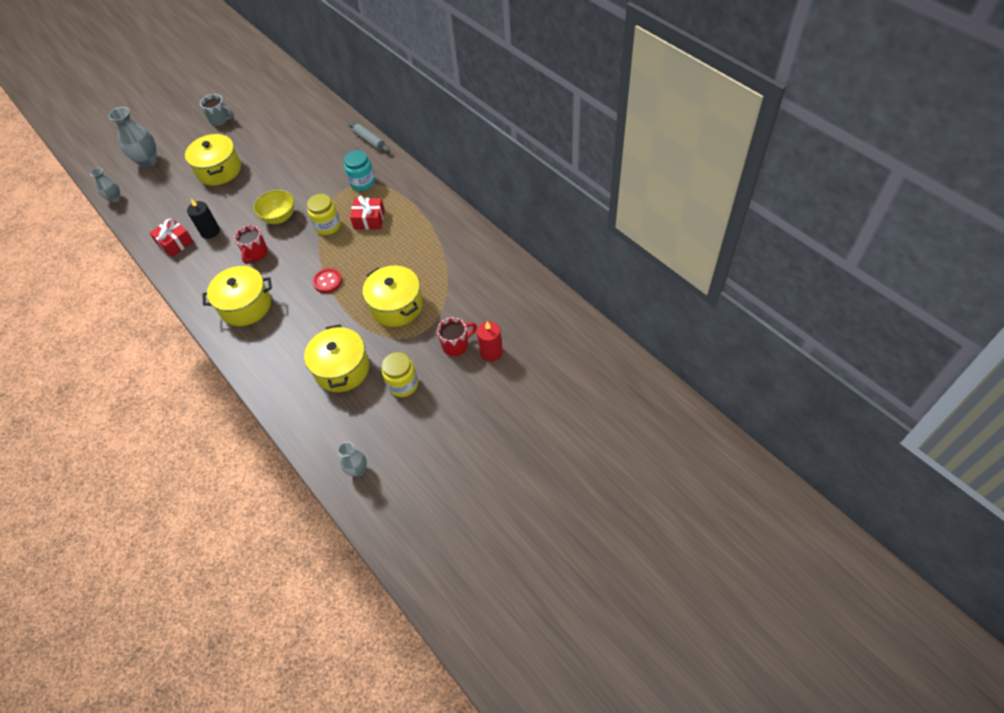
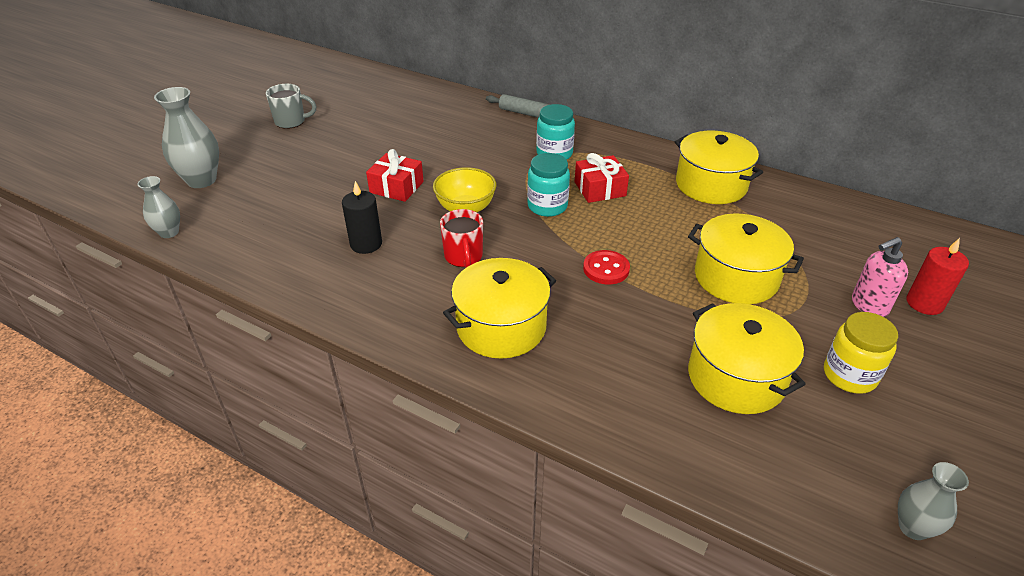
camera: 25 degrees left, 15 degrees down
red gift [149,218,194,257] -> red gift moved to [366,149,424,202]
yellow pot [185,134,241,186] -> yellow pot moved to [675,131,763,204]
yellow jar [307,194,341,235] -> turquoise jar [527,153,570,217]
red mug [437,317,477,356] -> pink soap dispenser [852,237,908,317]

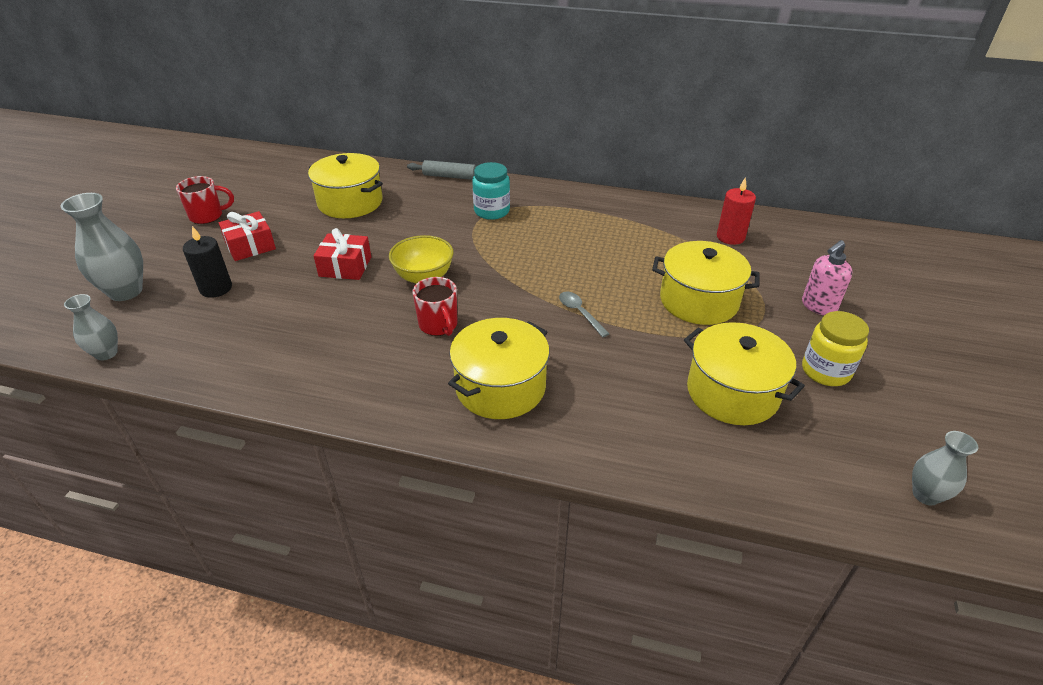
camera: 15 degrees left, 0 degrees up
grey mug [266,84,316,129] -> red mug [176,176,234,224]
black candle [342,181,382,254] -> black candle moved to [183,226,232,298]
turquoise jar [527,153,570,217] -> none
red gift [575,153,629,203] -> red gift moved to [219,211,276,261]
red button [583,250,630,284] -> grey spoon [559,292,609,337]
yellow pot [675,131,763,204] -> yellow pot moved to [308,153,383,218]
red candle [907,238,969,315] -> red candle moved to [717,177,756,245]

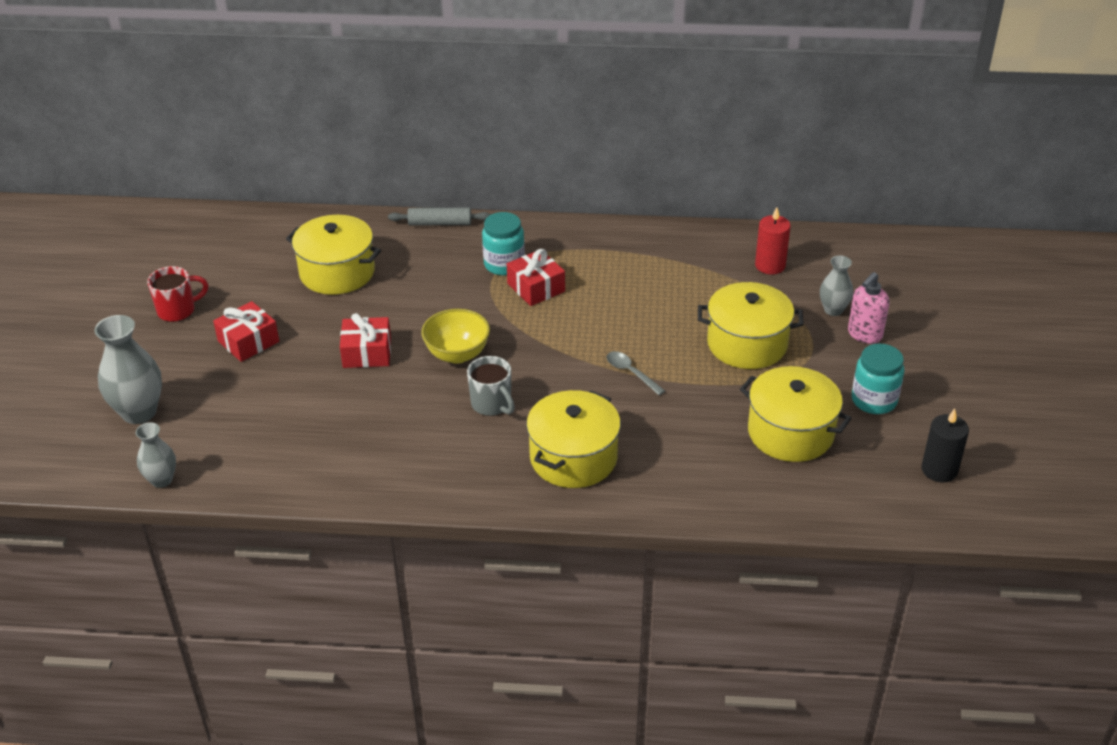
camera: 10 degrees left, 0 degrees up
black candle [183,226,232,298] -> black candle moved to [921,409,969,482]
red mug [413,277,458,336] -> grey mug [467,356,515,416]
yellow jar [802,311,869,386] -> turquoise jar [852,344,904,414]
grey vase [912,431,978,505] -> grey vase moved to [820,255,853,316]
none -> red gift [507,249,565,306]

